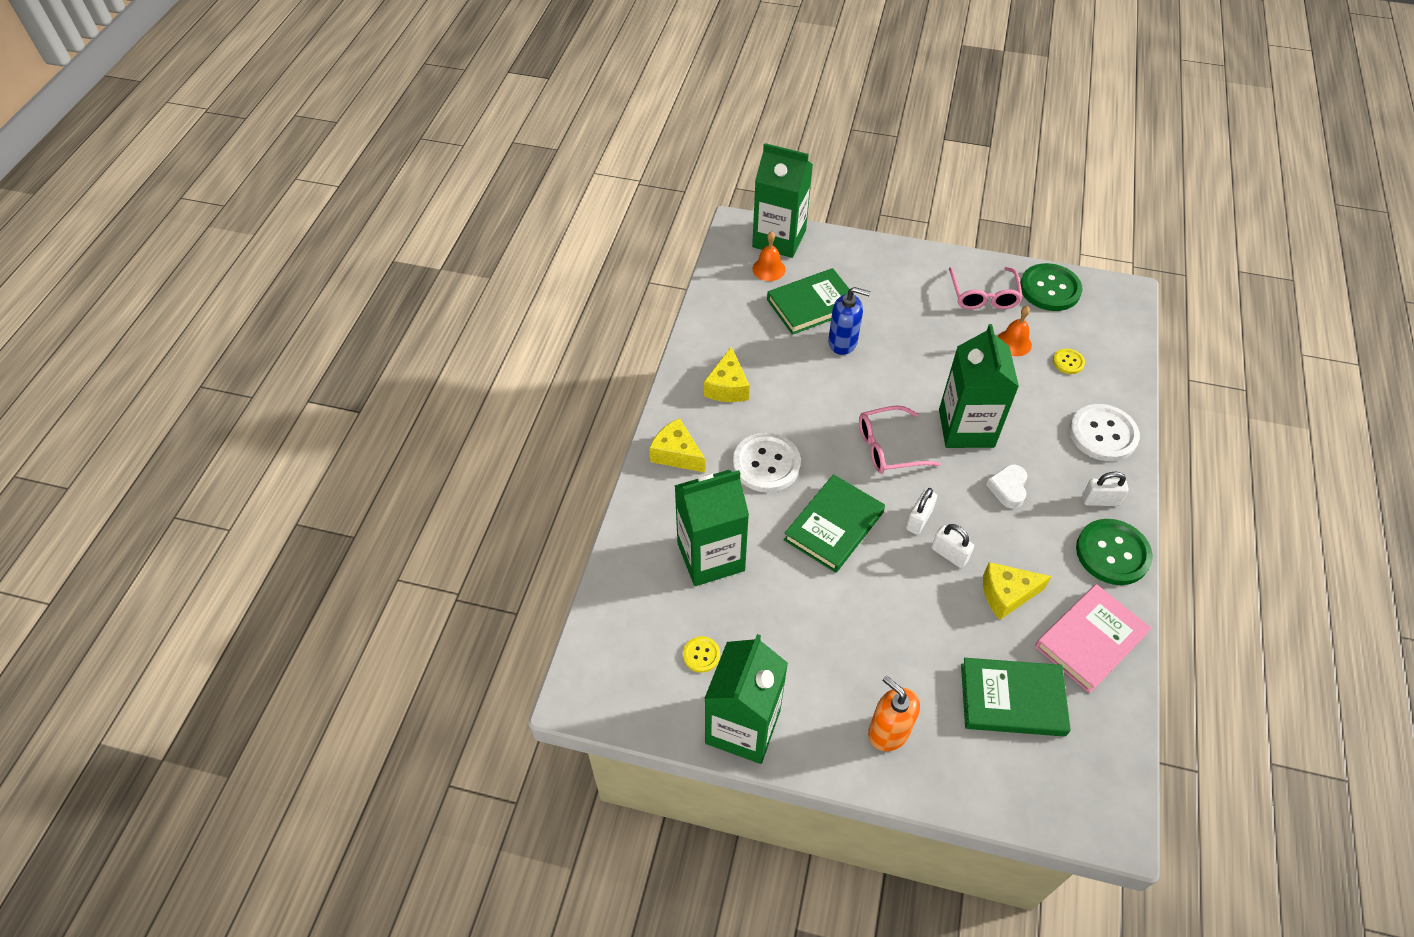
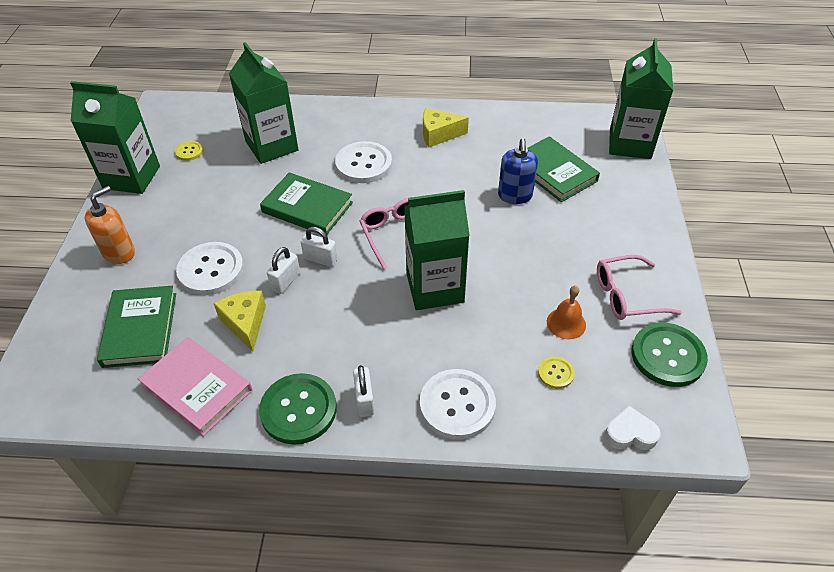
camera: 80 degrees right, 5 degrees down
yellow cheese [649,418,705,473] -> none
orange bell [752,231,786,281] -> none
white heart [986,465,1027,508] -> white heart moved to [605,406,660,450]
none -> white button [176,242,244,295]

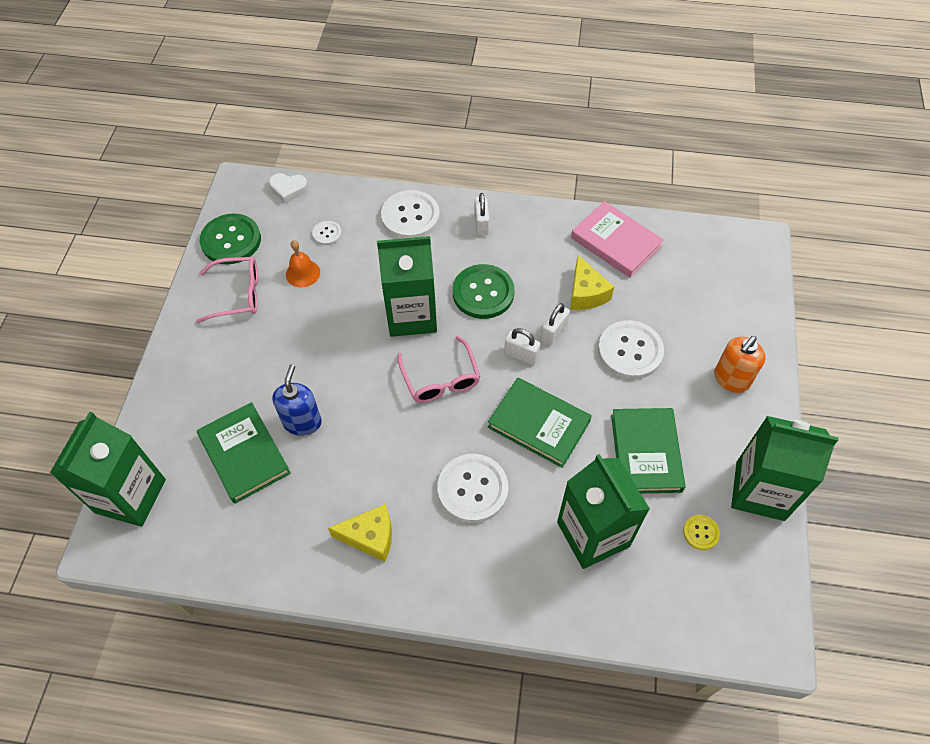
camera: 175 degrees left, 10 degrees up
green book [97,286,176,368] -> green book moved to [611,408,686,493]
green button [259,373,337,445] -> green button moved to [453,264,515,319]
yellow button [538,357,575,389] -> white button [312,221,342,245]

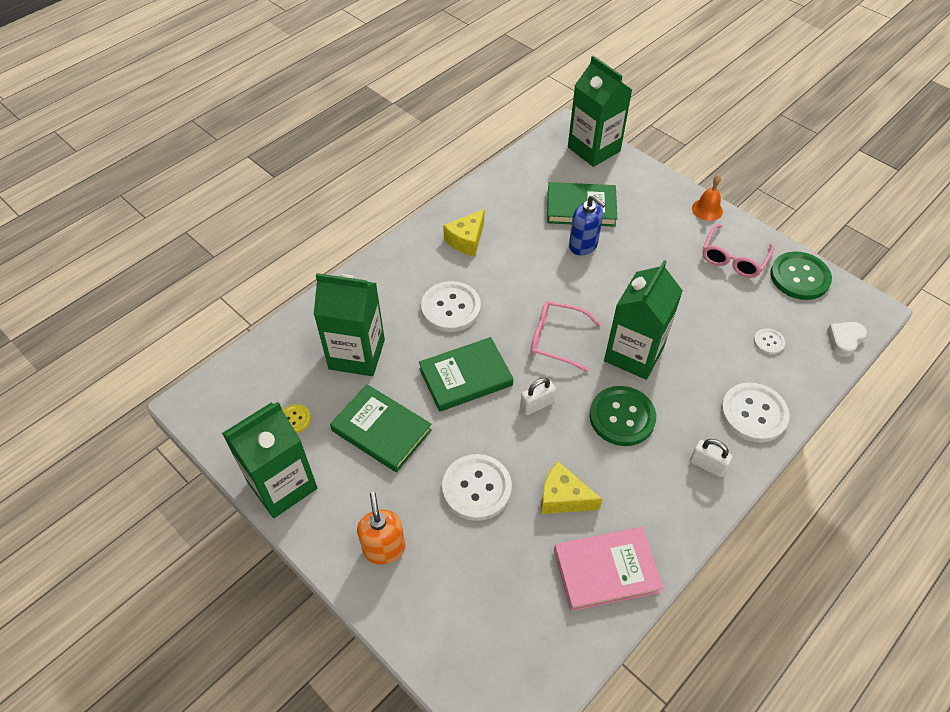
camera: 125 degrees right, 5 degrees down
orange bell [286,240,320,287] -> orange bell moved to [692,175,723,221]
white padlock [541,303,570,346] -> none

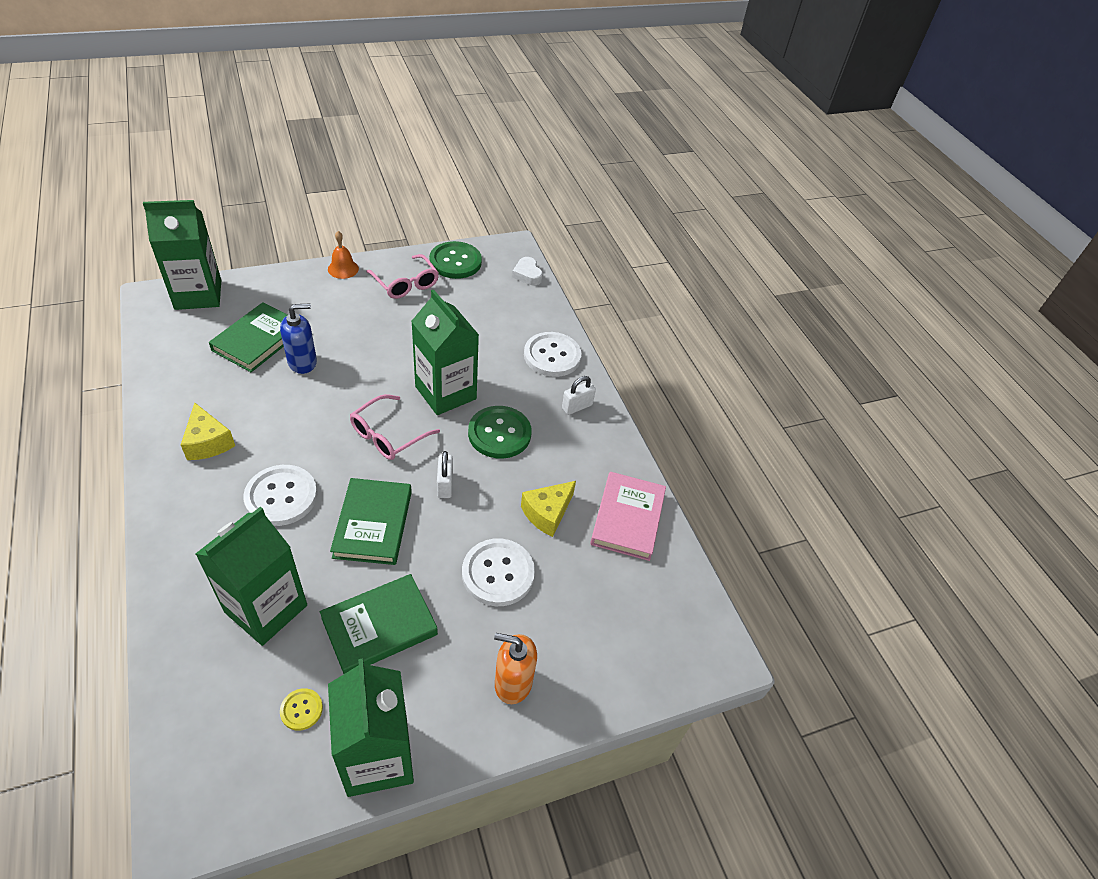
camera: 70 degrees left, 5 degrees down
white button [754,328,785,355] -> none

